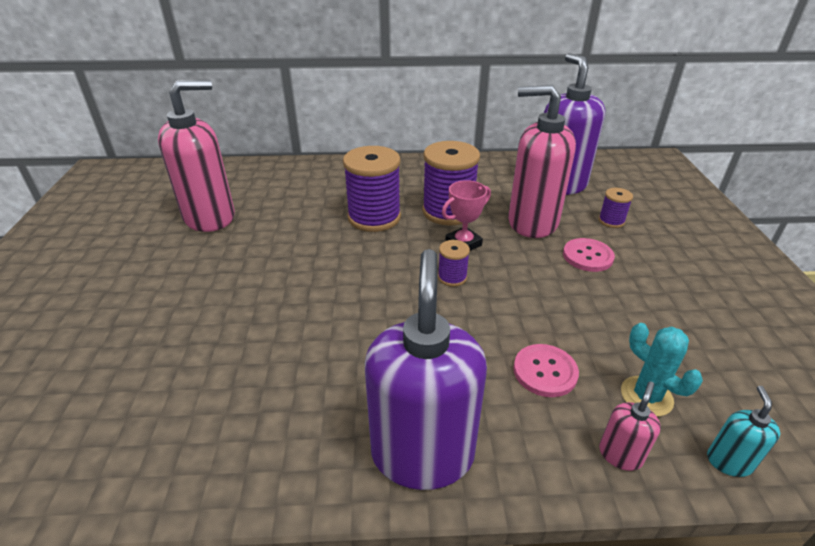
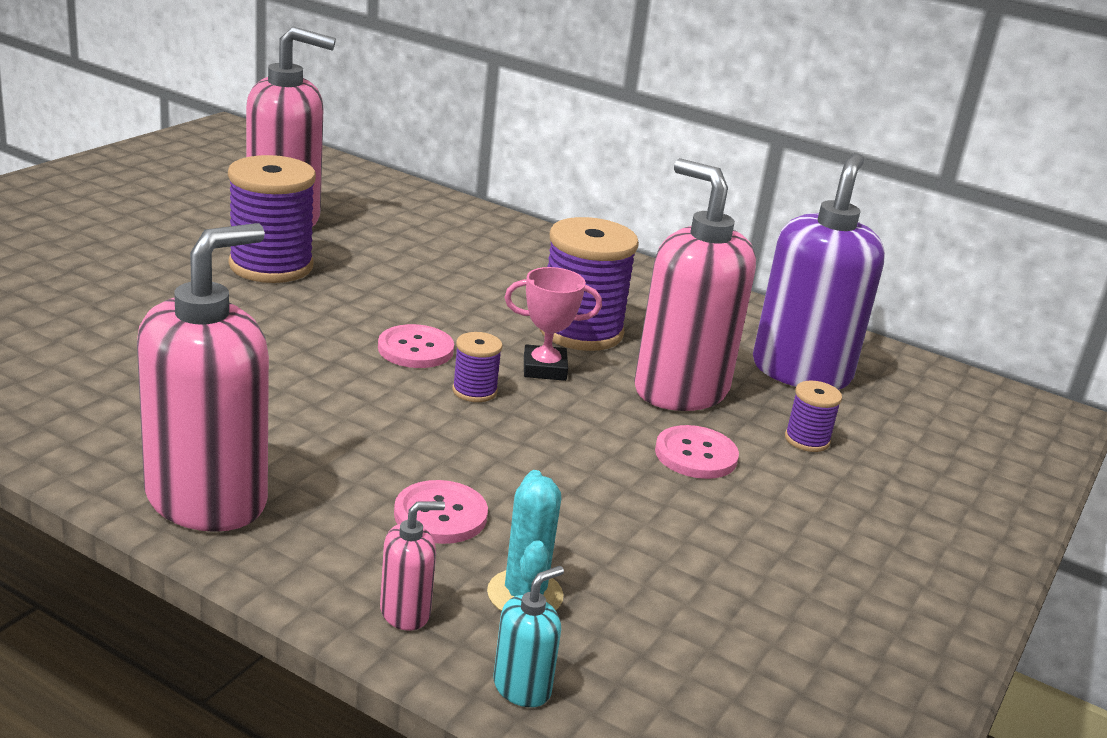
camera: 30 degrees right, 10 degrees down
purple spool [343,146,401,232] -> purple spool moved to [228,155,316,283]
purple soap dispenser [365,249,487,490] -> pink soap dispenser [137,223,269,532]
none -> pink button [378,324,454,368]

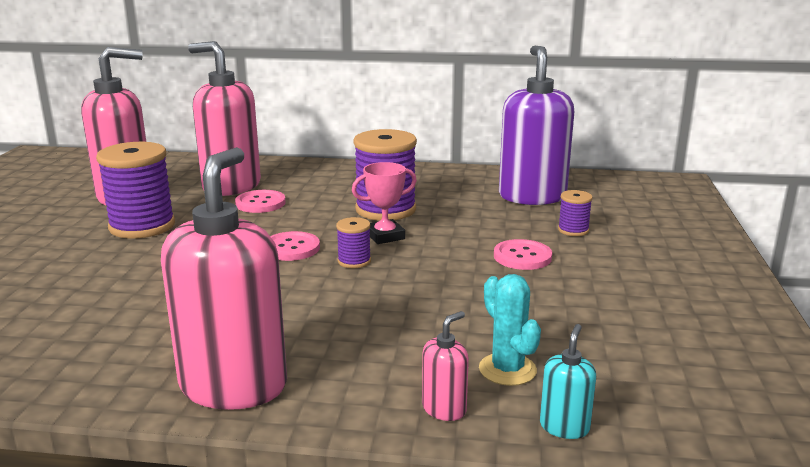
camera: 20 degrees left, 5 degrees down
pink button [394,480,488,544] -> pink button moved to [235,190,286,213]
pink soap dispenser [634,158,756,411] -> pink soap dispenser moved to [188,41,261,196]

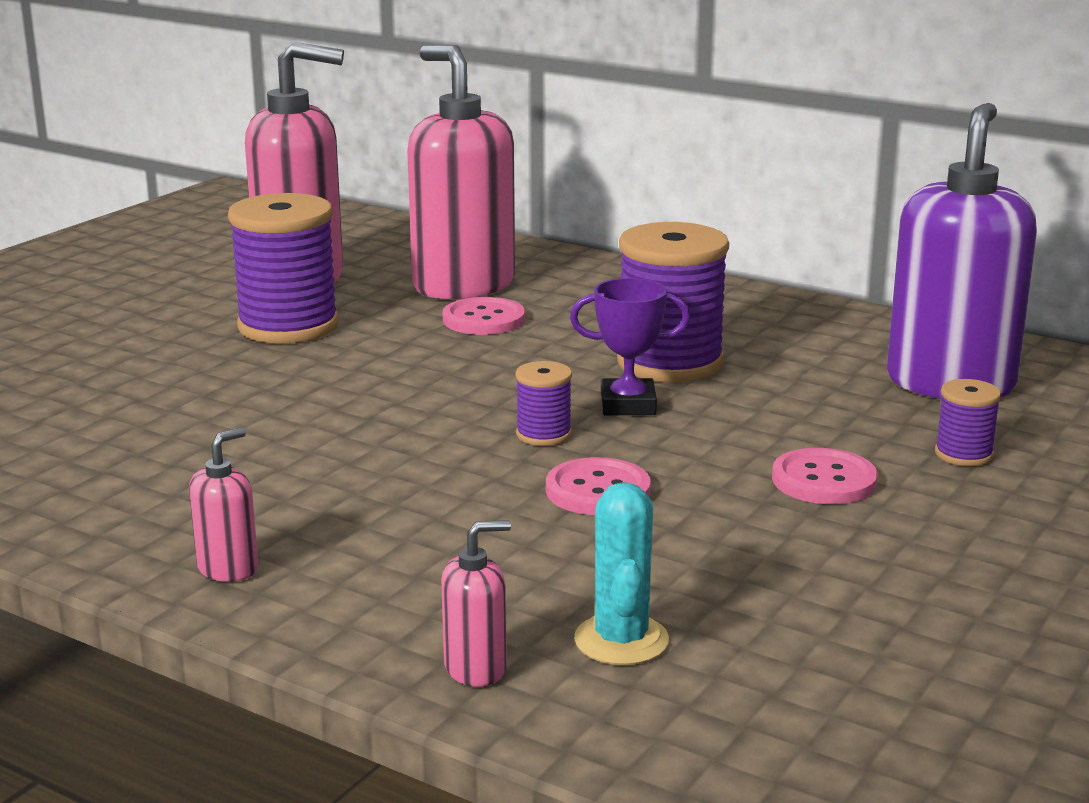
camera: 25 degrees right, 0 degrees up
pink soap dispenser [161,147,287,410] -> pink soap dispenser [189,427,258,582], size x0.42
pink button [270,231,320,261] -> pink button moved to [546,457,651,515]
pink trophy [352,162,417,244] -> purple trophy [570,278,690,415]
turquoise soap dispenser [540,324,596,439] -> none

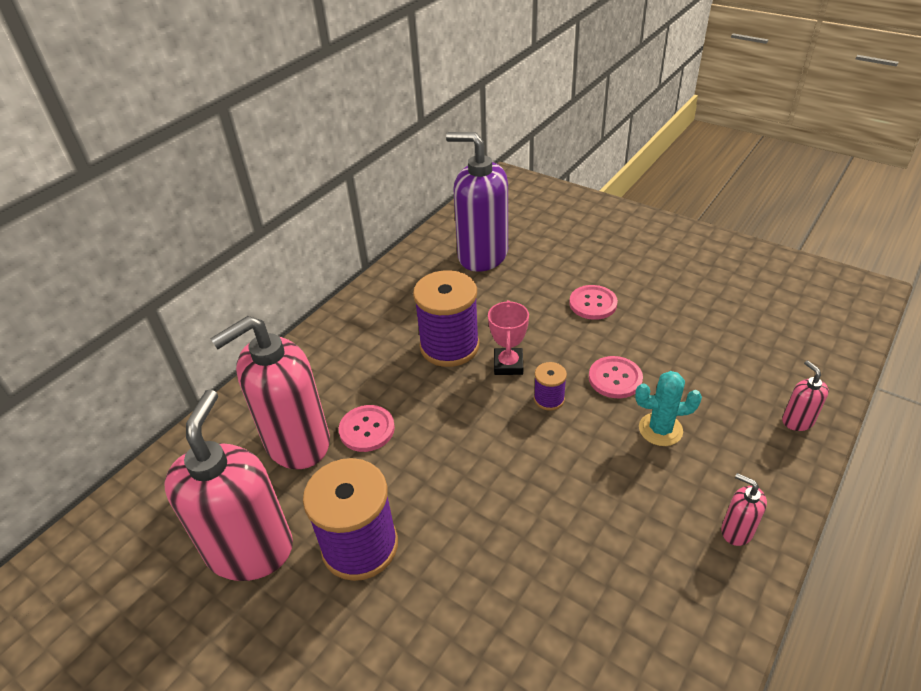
camera: 85 degrees left, 20 degrees up
purple trophy [570,278,690,415] -> pink trophy [488,300,529,375]
turquoise cactus [574,482,669,665] -> turquoise cactus moved to [635,371,702,446]
purple spool [935,379,1001,466] -> none

